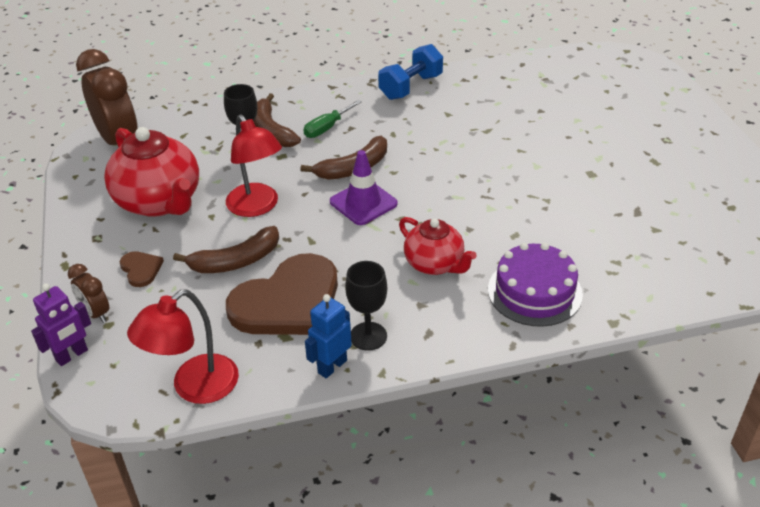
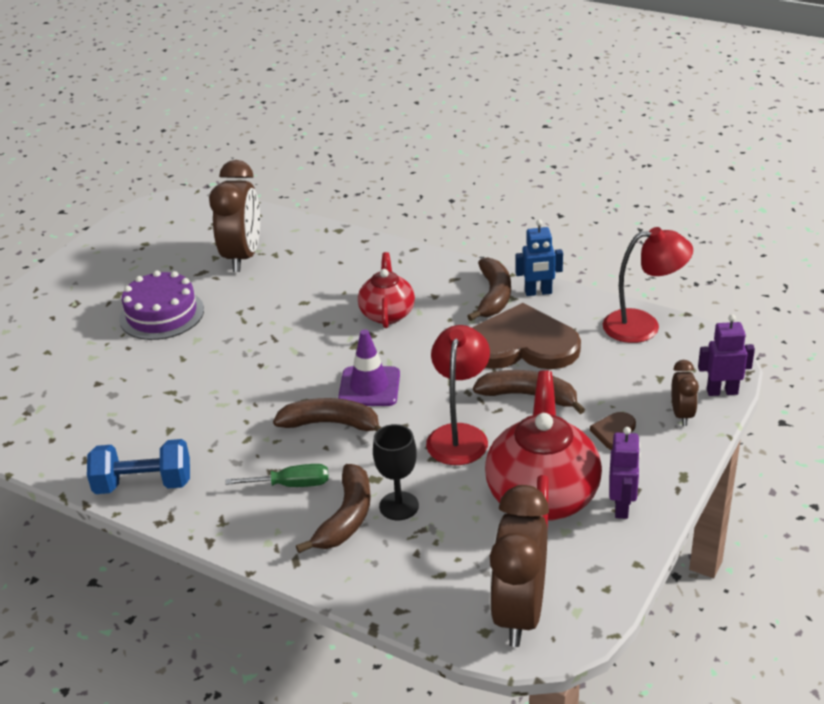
camera: 135 degrees left, 5 degrees down
black goblet [345,261,387,351] -> brown banana [467,257,511,321]
purple cake [488,243,583,327] -> purple cake moved to [119,270,204,340]
none -> brown clock [209,160,260,272]
none -> purple robot [609,427,641,519]

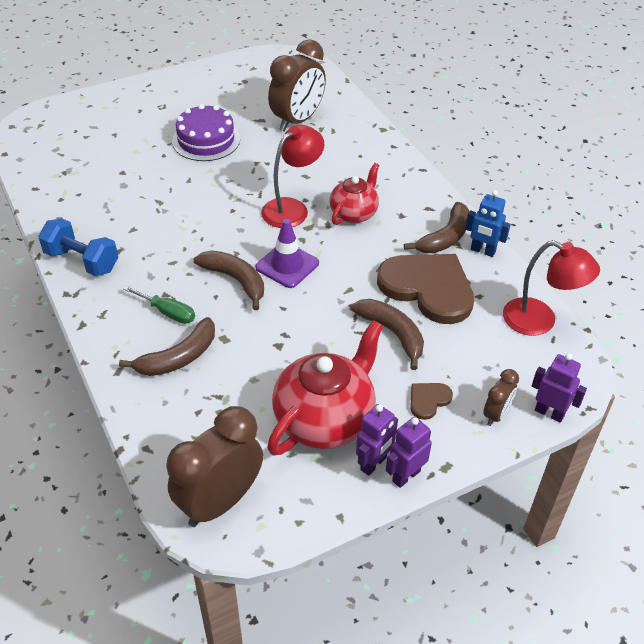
camera: 30 degrees right, 10 degrees up
black goblet [373,424,419,520] -> none
red lamp [426,325,490,465] -> red lamp moved to [261,125,324,228]
none -> purple robot [386,417,432,488]

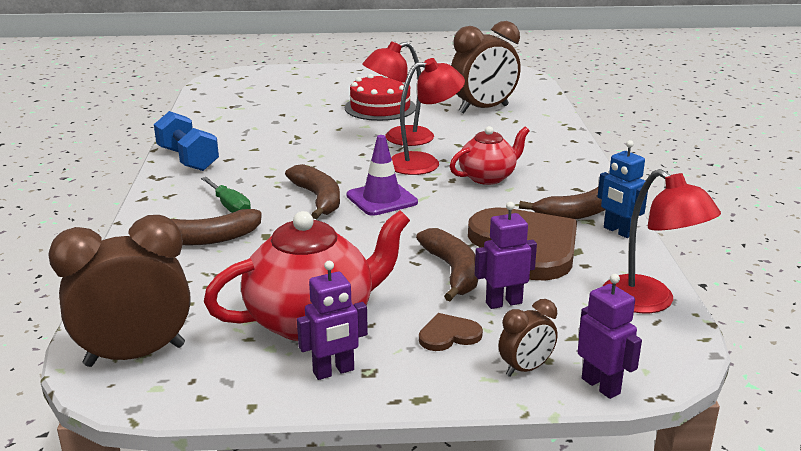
camera: 25 degrees right, 20 degrees down
purple cake [172,104,240,161] -> red cake [345,74,416,121]
purple robot [386,417,432,488] -> purple robot moved to [475,202,537,309]
none -> red lamp [362,41,434,146]

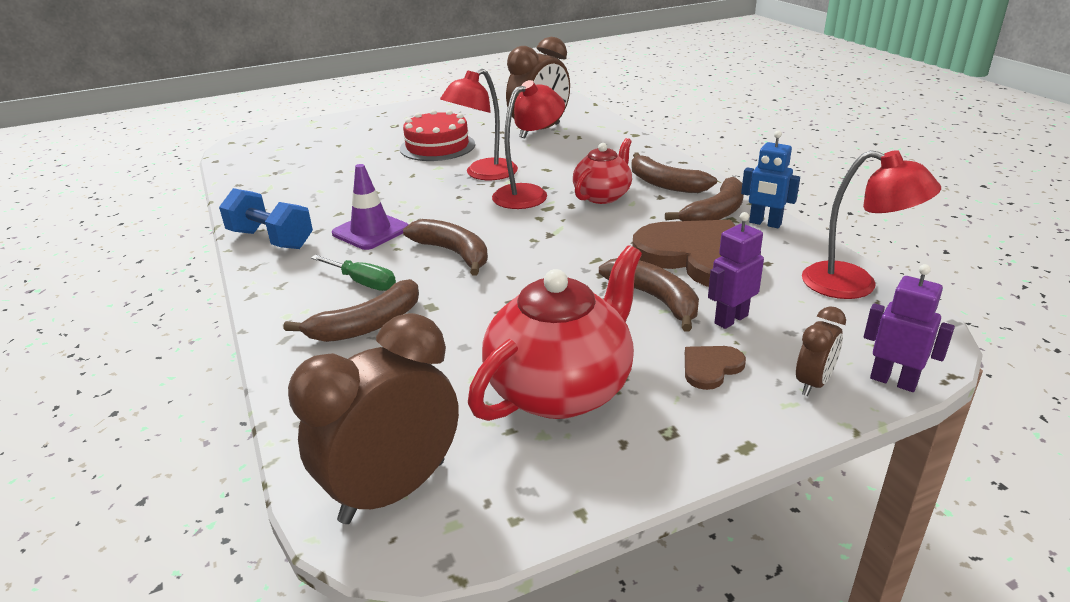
camera: 20 degrees left, 5 degrees up
purple robot [297,261,368,380] -> none
purple traffic cone [346,135,418,216] -> purple traffic cone moved to [332,164,409,250]
none -> brown banana [631,152,717,193]

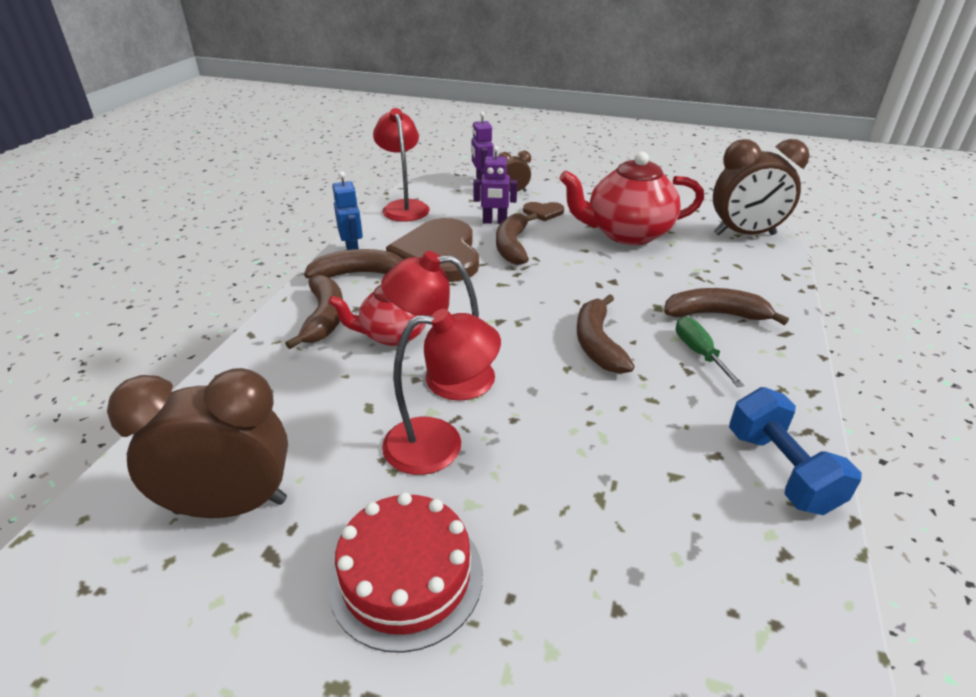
camera: 140 degrees left, 5 degrees up
purple traffic cone [332,164,409,250] -> none

